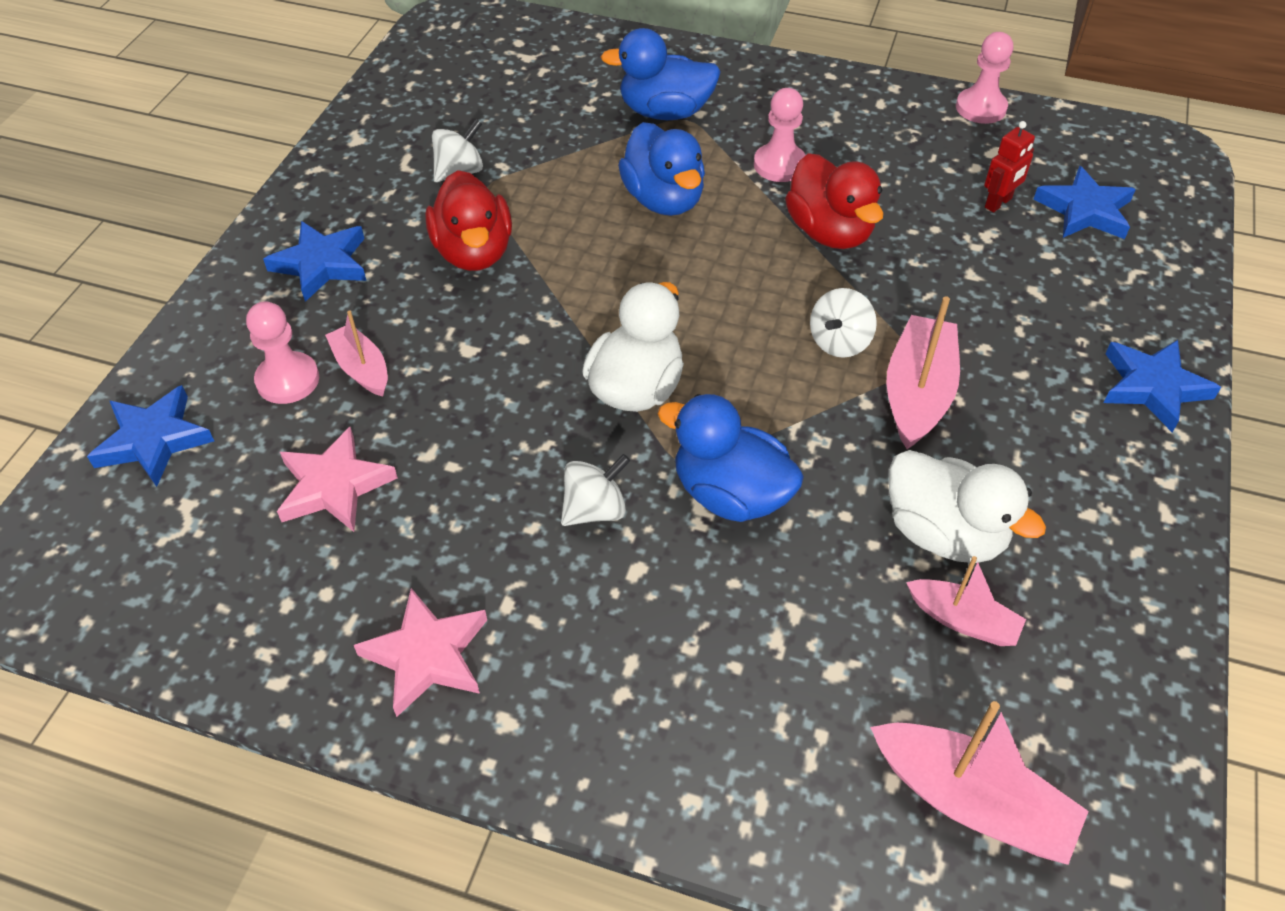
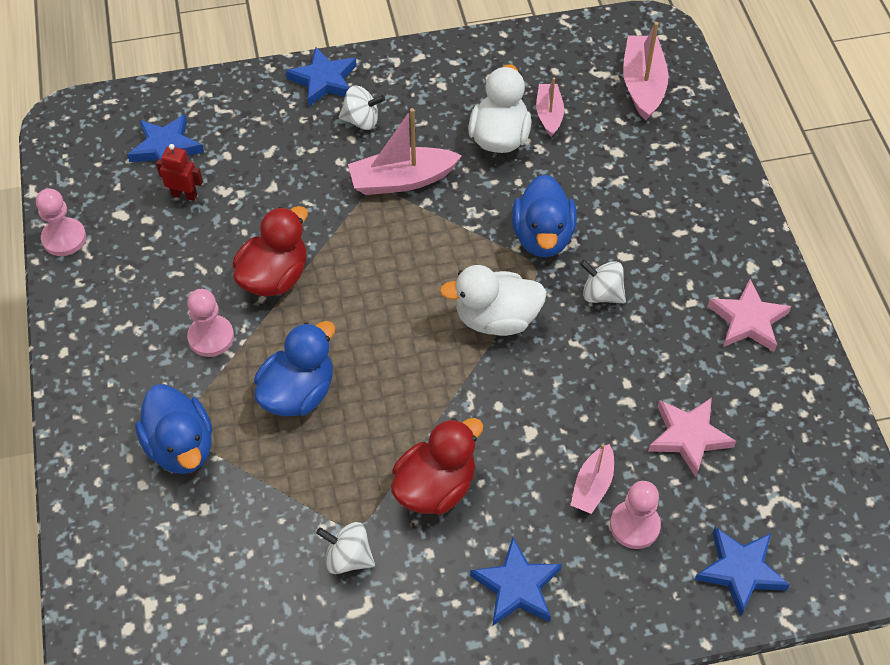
camera: 120 degrees left, 5 degrees up
white spinning top [810,288,877,358] -> white spinning top moved to [339,85,385,130]

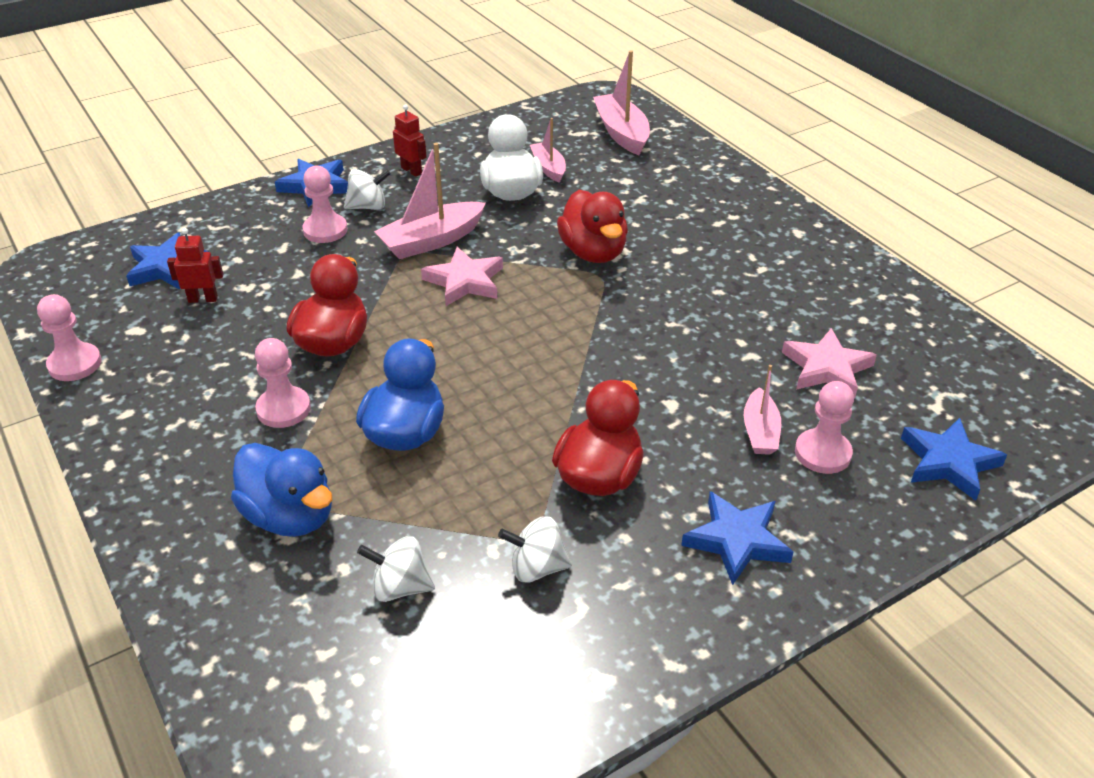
camera: 20 degrees left, 15 degrees down
white duck [440,265,547,336] -> none
blue duck [512,174,577,257] -> red duck [557,190,628,263]
white spinning top [580,260,626,303] -> white spinning top moved to [357,536,435,602]
pink star [708,279,792,352] -> pink star moved to [421,247,503,306]
none -> pink pawn [302,166,348,243]
none -> red robot [393,104,427,177]

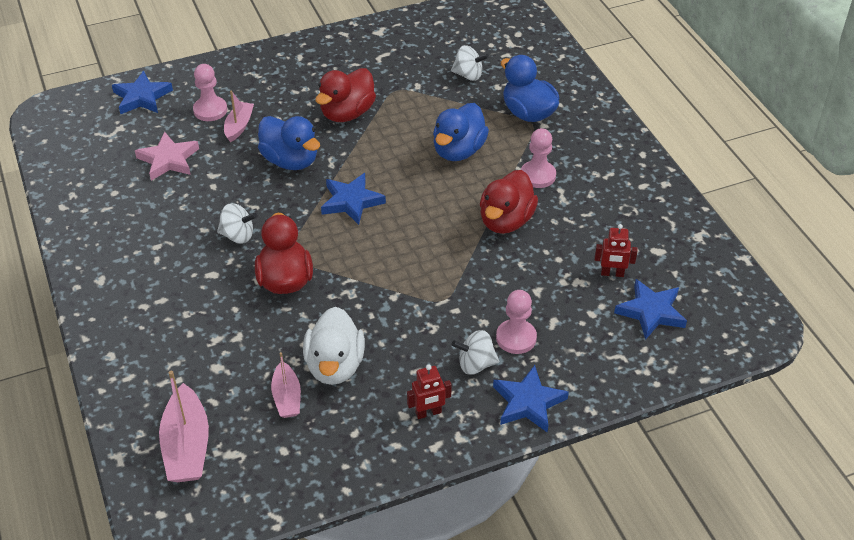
camera: 170 degrees left, 5 degrees up
pink pawn [37,294,102,381] -> none
pink boat [374,143,486,259] -> none
red robot [393,104,427,177] -> red robot turned 75 degrees counterclockwise [407,364,452,419]
pink star [421,247,503,306] -> none
white spinning top [498,516,572,582] -> white spinning top moved to [217,203,257,244]
blue star [681,491,793,585] -> blue star moved to [321,173,386,225]
none -> blue duck [258,116,320,170]

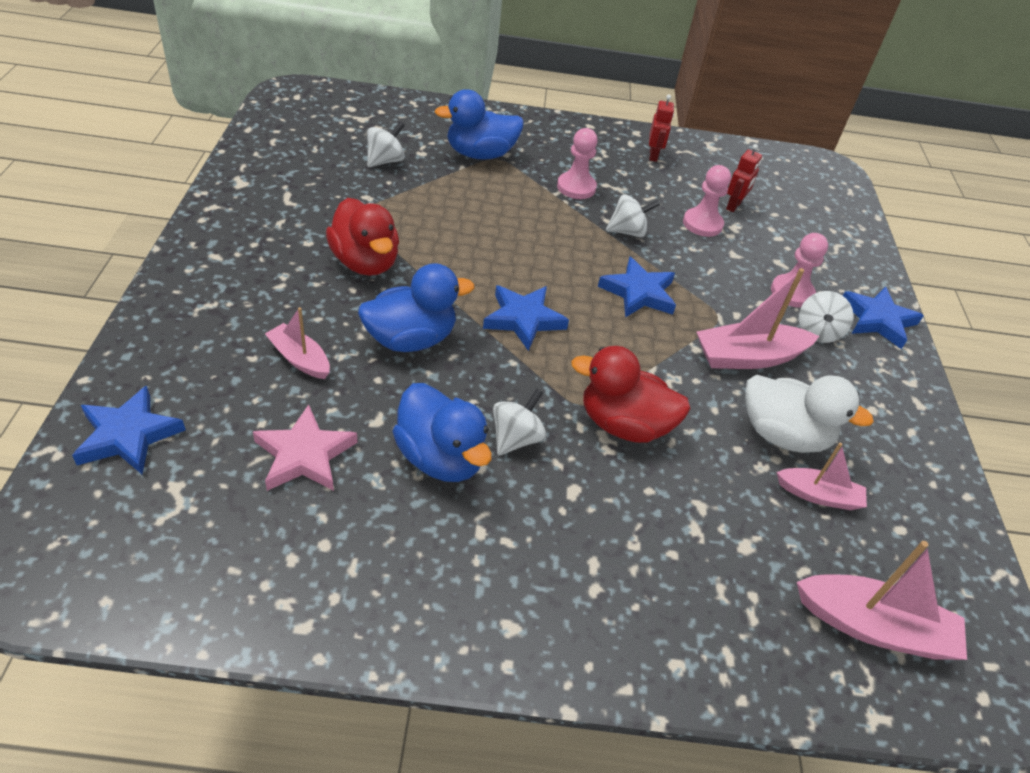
camera: 70 degrees left, 0 degrees up
pink pawn [193,64,227,121] -> pink pawn moved to [683,165,731,237]
red robot [407,364,452,419] -> red robot moved to [649,94,674,162]
blue duck [433,103,489,161] -> blue duck moved to [392,383,492,482]
red duck [480,170,538,234] -> white spinning top [606,194,660,237]
blue star [614,279,687,340] -> blue star moved to [598,257,676,318]
none -> pink boat [696,268,819,369]

